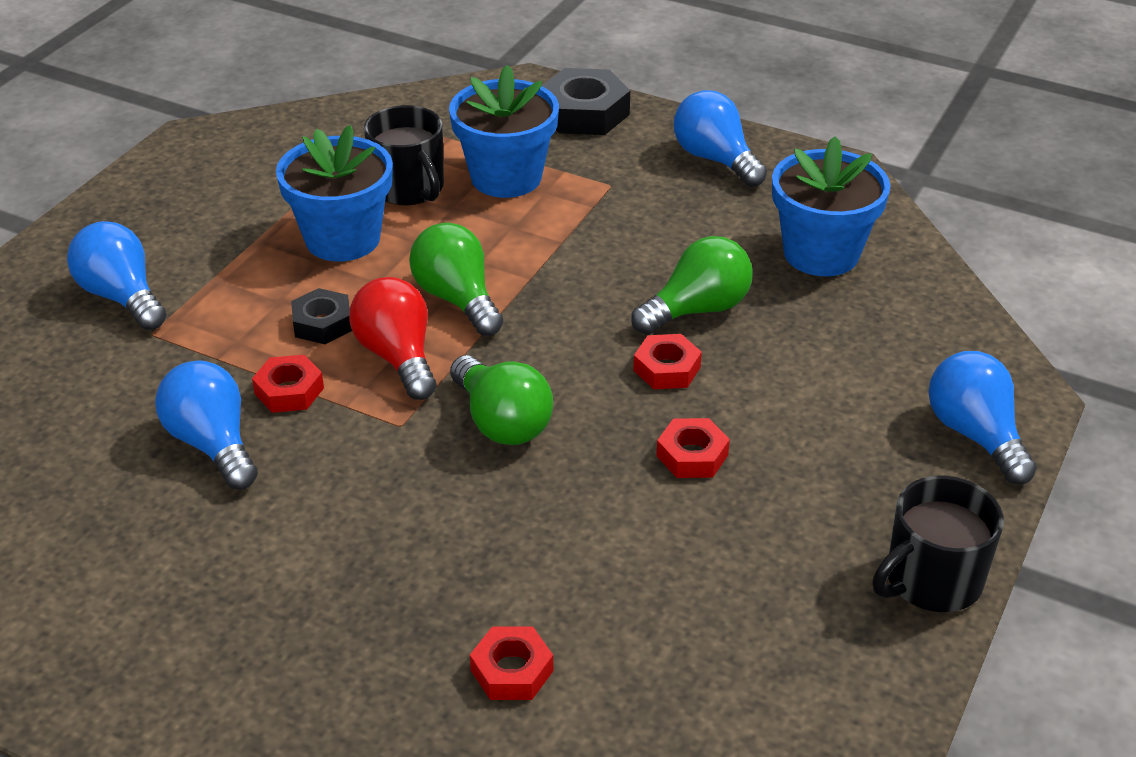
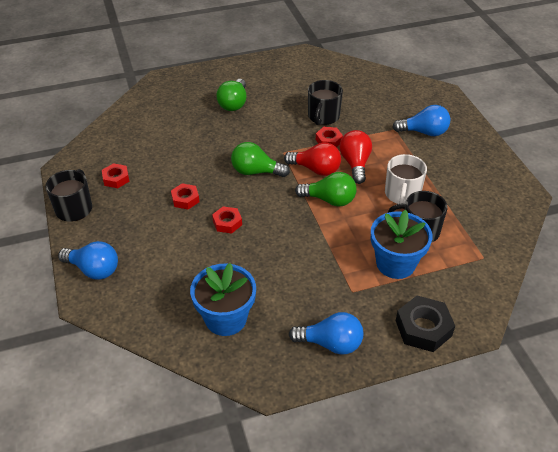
camera: 135 degrees right, 5 degrees up
blue light bulb [155,361,258,489] -> black mug [308,80,343,125]
blue flower pot [276,125,393,262] -> white mug [385,154,427,204]
black nut [291,288,352,344] -> red light bulb [340,130,372,184]
red nut [470,626,553,700] -> red nut moved to [102,163,129,188]
green light bulb [631,236,753,335] -> green light bulb moved to [216,79,246,111]

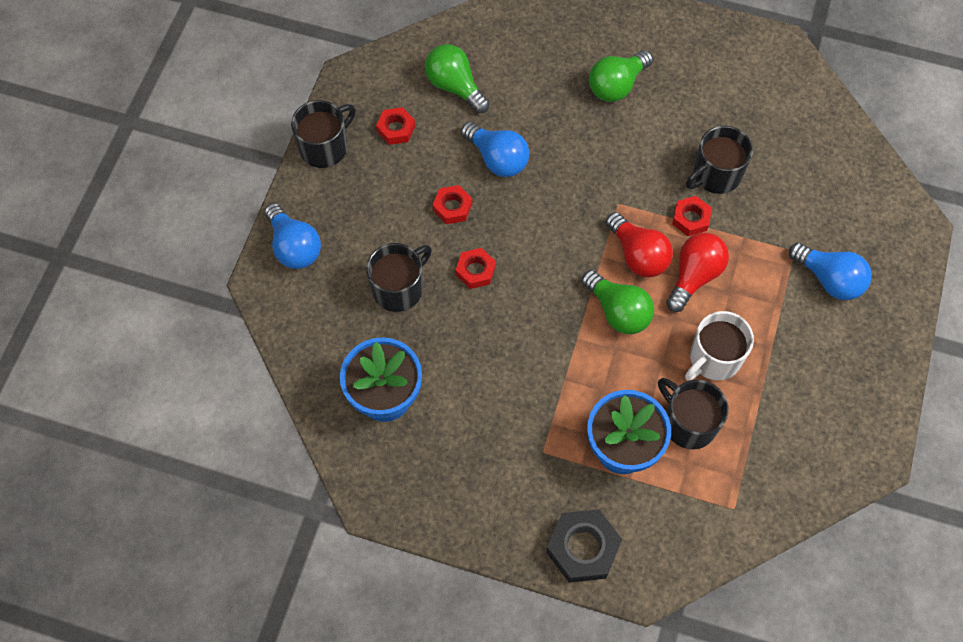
camera: 35 degrees right, 20 degrees up
green light bulb [231,142,290,177] -> green light bulb moved to [425,44,490,113]
blue light bulb [289,312,363,355] -> blue light bulb moved to [461,122,529,177]
none -> black mug [366,243,432,312]

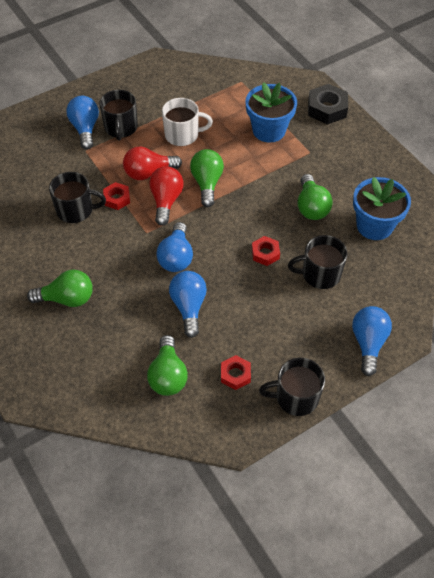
camera: 140 degrees left, 10 degrees down
red nut [433,185,472,224] -> none
black mug [658,378,728,449] -> black mug moved to [99,90,138,141]
none -> blue light bulb [156,222,193,272]
none -> green light bulb [298,174,333,220]

